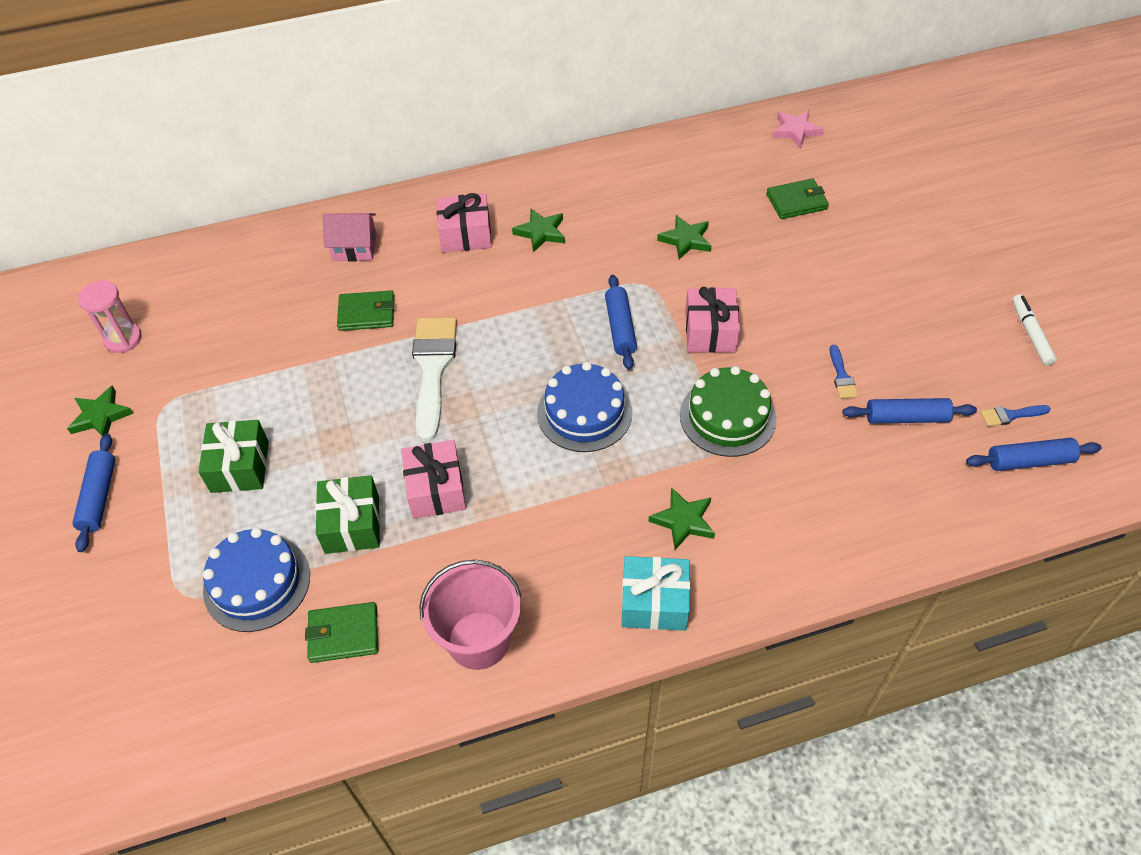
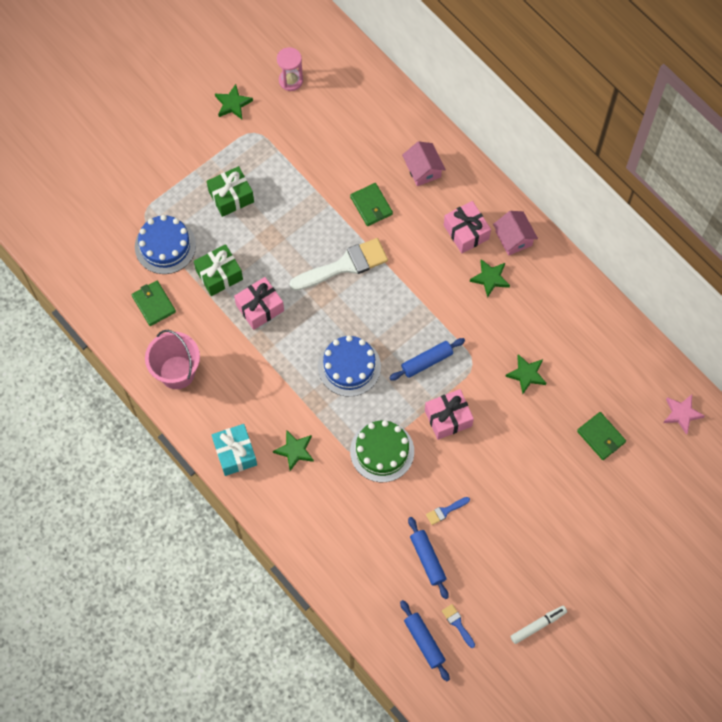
camera: 65 degrees right, 15 degrees up
blue rolling pin [73,434,115,552] -> none
none -> pink house [493,211,538,256]

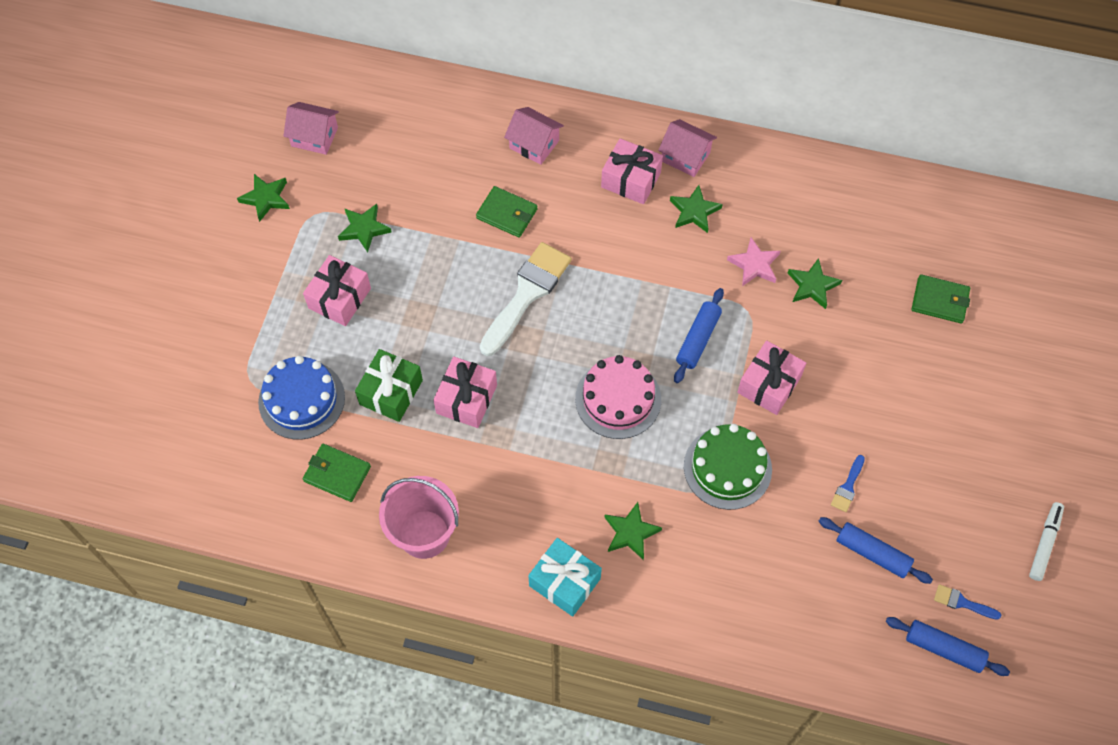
camera: 35 degrees left, 5 degrees down
green gift [207,166,254,217] -> pink gift [303,255,371,326]
pink hourglass [277,47,303,91] -> pink house [284,102,339,155]
blue cake [318,335,381,397] -> pink cake [575,355,661,439]
pink star [663,395,705,435] -> pink star moved to [727,237,780,286]
none -> green star [338,204,392,253]

